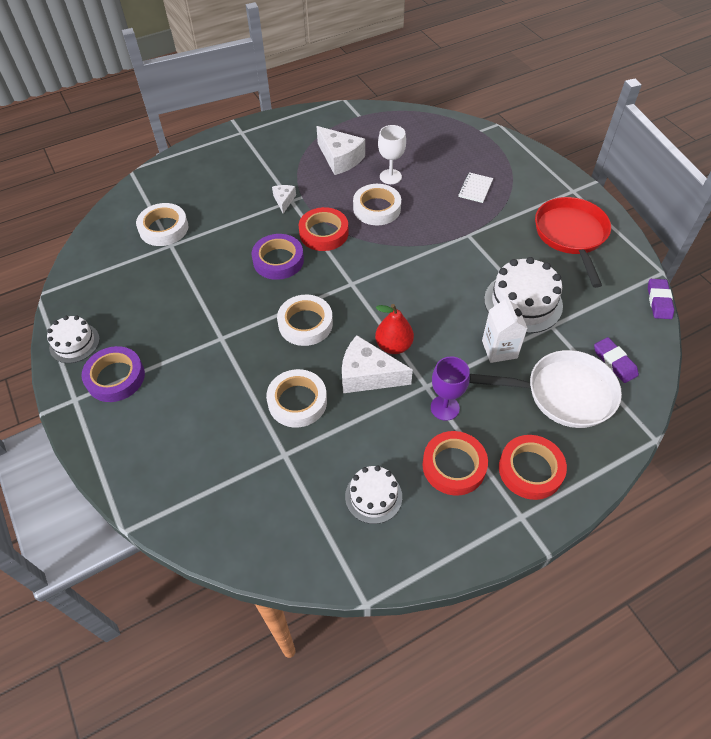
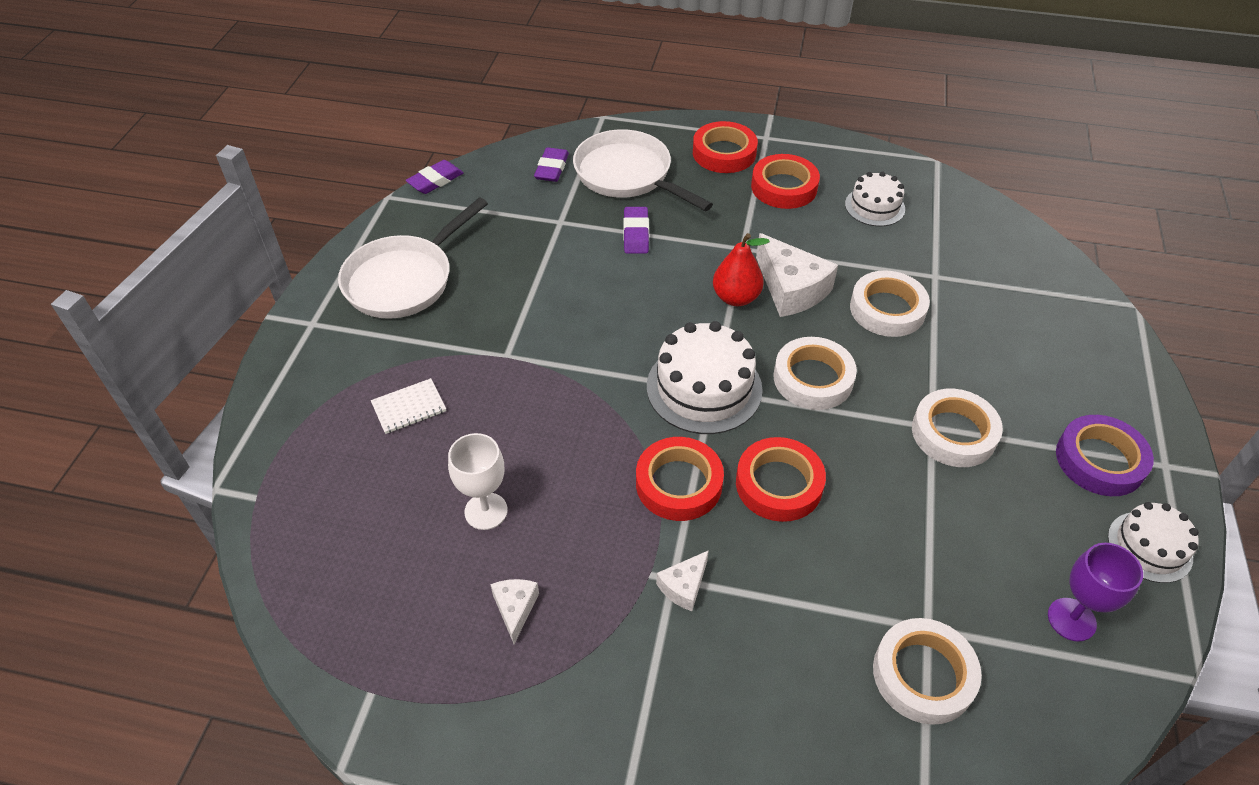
camera: 140 degrees left, 5 degrees down
purple tape [252,234,304,280] -> red tape [736,437,826,522]
white cheese [316,126,365,175] -> white cheese [490,579,539,644], size x0.53
white tape [353,184,401,225] -> white tape moved to [912,389,1003,467]
purple goblet [431,357,470,421] -> purple goblet moved to [1048,543,1143,642]
white carton [482,295,528,363] -> purple eraser [623,207,649,254]
white cake [484,257,563,333] -> white cake moved to [647,321,763,434]
red pan [535,197,611,288] -> white pan [338,198,488,319]

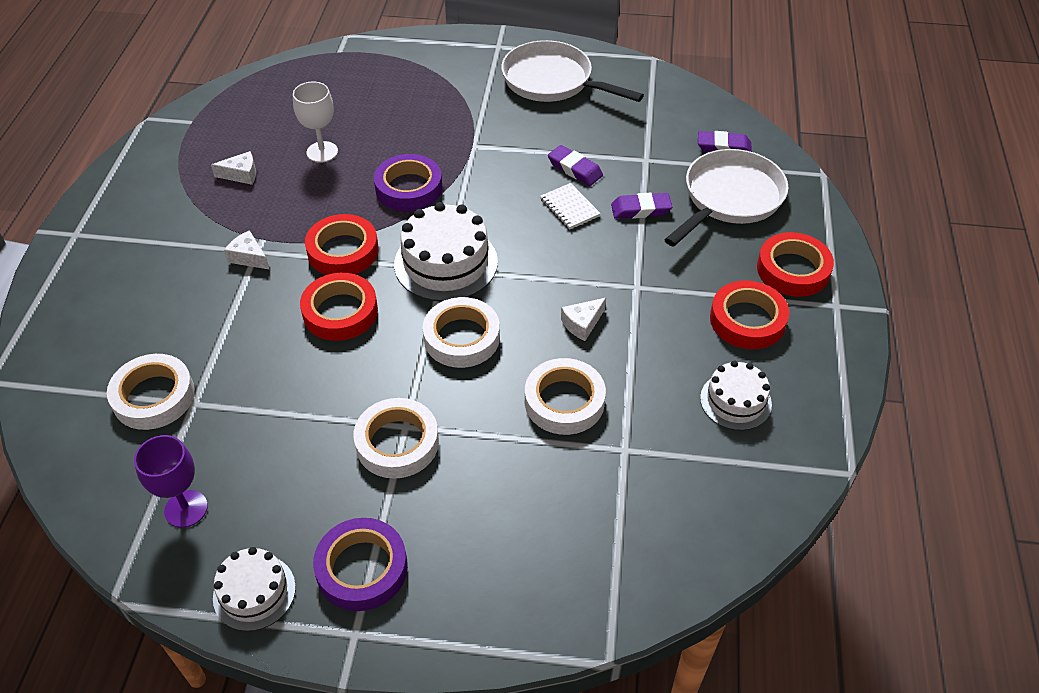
camera: 85 degrees right, 0 degrees up
white notebook [371,378,446,434] -> white notebook moved to [540,183,601,230]
purple eraser [405,160,463,194] -> purple eraser moved to [548,145,603,186]
red pear [713,233,770,306] -> none
white cheese [756,233,838,317] -> white cheese [561,298,606,341], size x0.53
none -> purple tape [374,154,442,211]

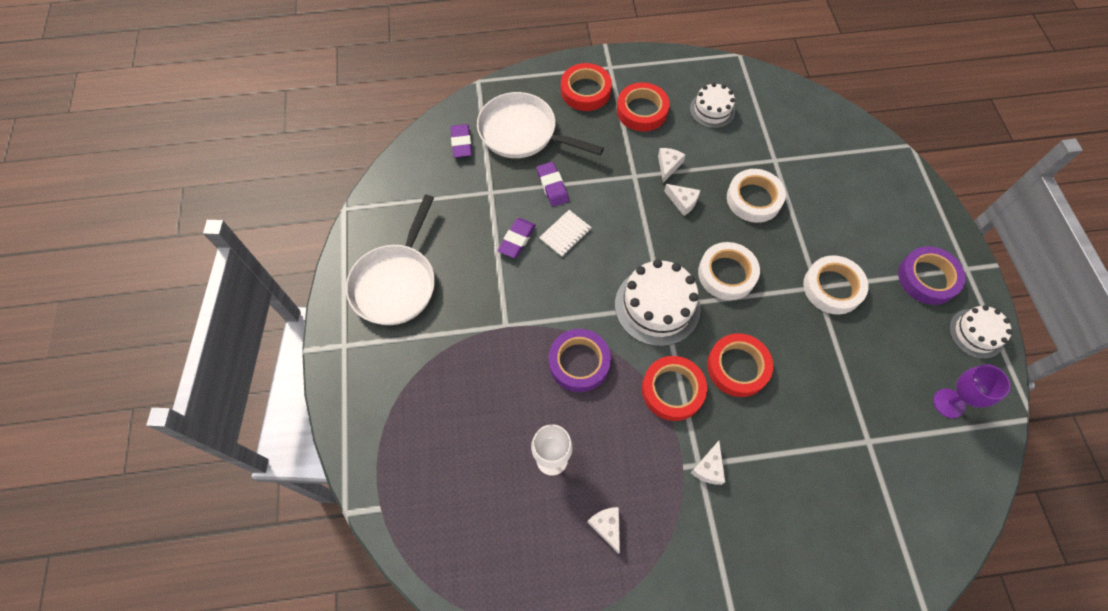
camera: 105 degrees left, 15 degrees up
white tape [107,354,195,430] -> none
none -> white cheese [658,148,685,183]

